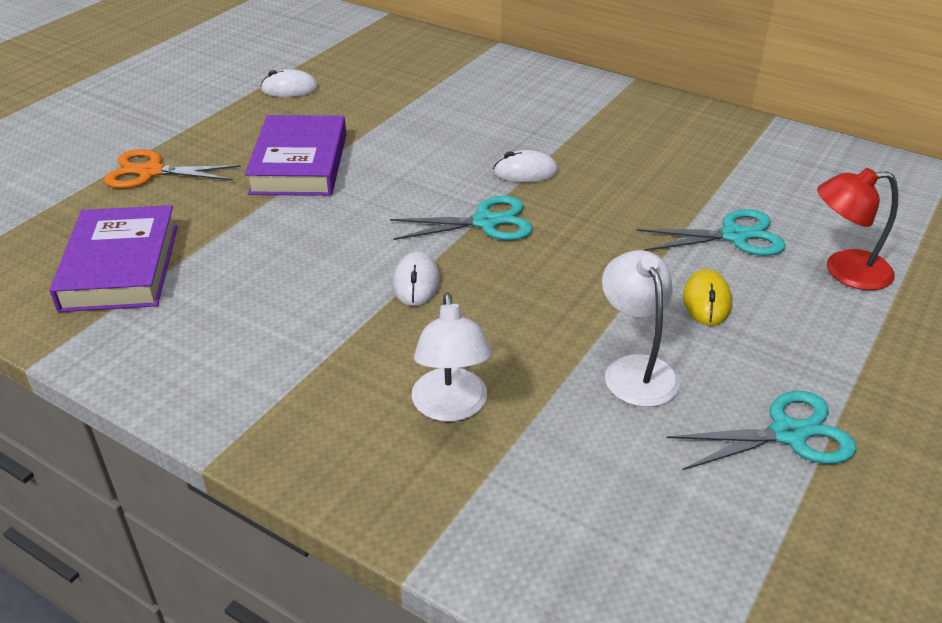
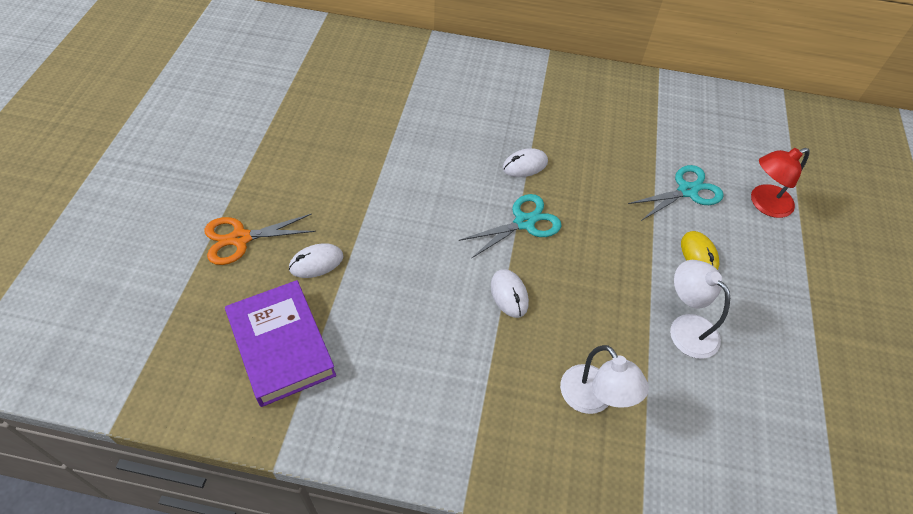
camera: 25 degrees left, 15 degrees up
purple book [245,115,346,196] -> none
white mouse [261,69,318,97] -> white mouse moved to [289,243,343,278]
turquoise scissors [666,391,856,470] -> none

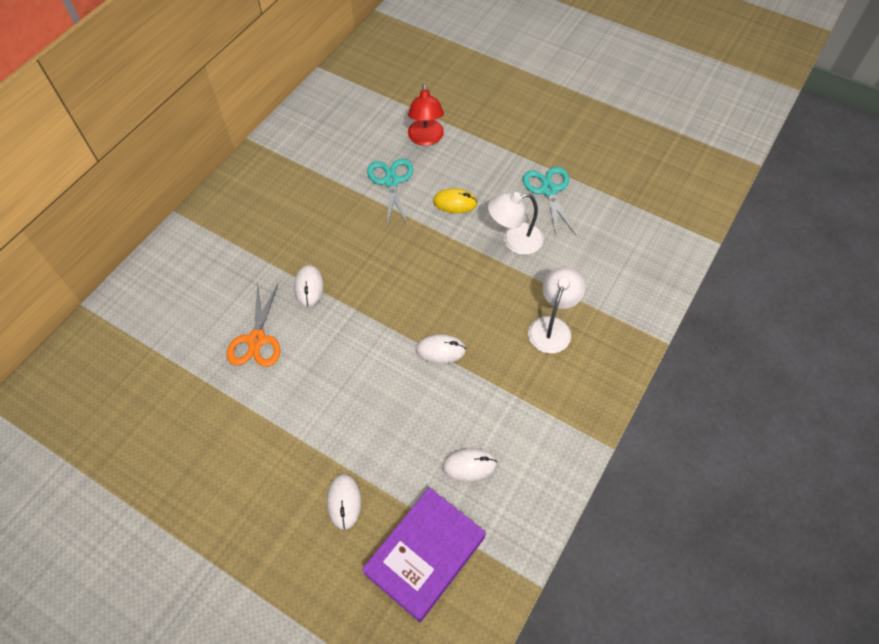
camera: 65 degrees left, 5 degrees up
orange scissors [204,214,316,265] -> orange scissors moved to [227,283,280,367]
purple book [225,280,336,407] -> purple book turned 45 degrees counterclockwise [362,488,486,622]
turquoise scissors [459,194,562,259] -> turquoise scissors moved to [523,167,576,235]
white lamp [560,345,649,414] -> white lamp turned 60 degrees counterclockwise [528,267,585,353]
none -> white mouse [442,448,497,482]

